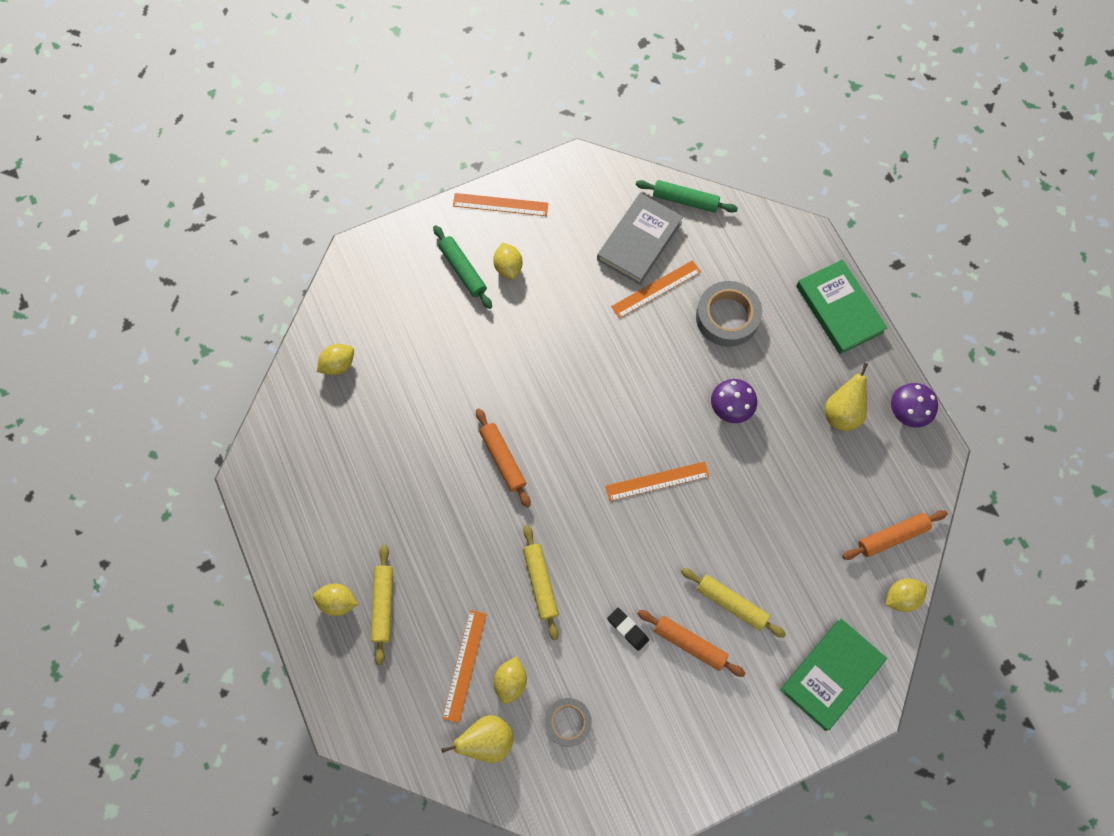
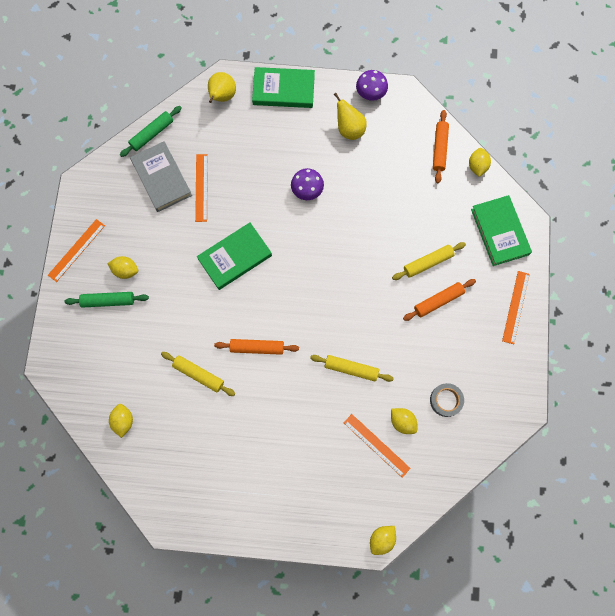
camera: 60 degrees left, 5 degrees up
yellow lemon [313,583,359,616] -> yellow lemon moved to [370,526,396,555]
yellow rolling pin [371,545,393,665] -> yellow rolling pin moved to [161,352,235,396]
yellow pear [442,715,514,763] -> yellow pear moved to [208,72,236,103]
orange ruler [606,461,710,501] -> orange ruler moved to [502,271,530,344]
black eraser [607,608,649,651] -> none
grey tape [696,281,762,347] -> none
none -> green book [197,222,272,290]

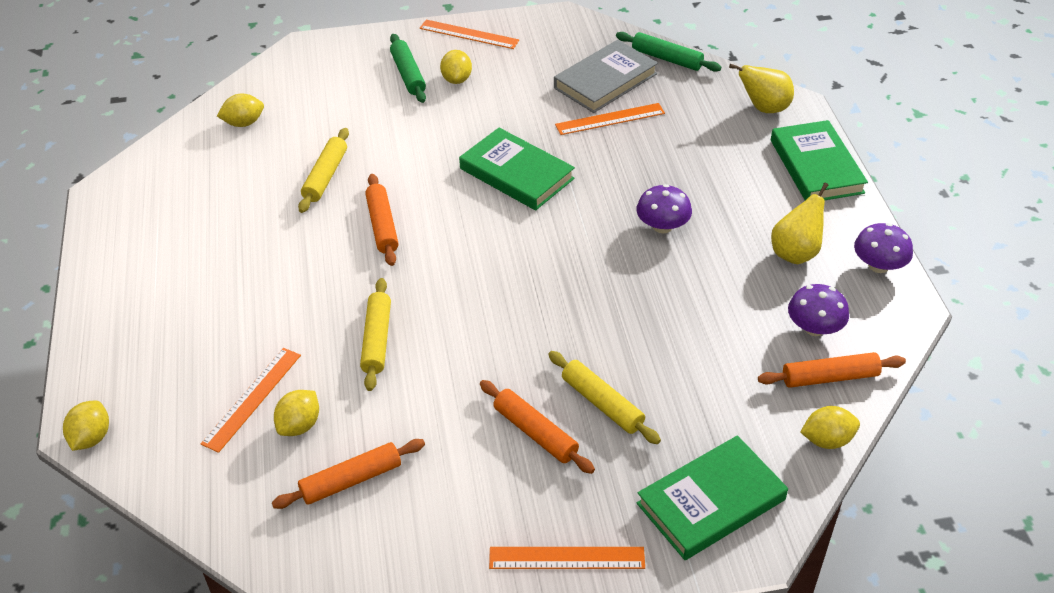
camera: 75 degrees right, 30 degrees down
yellow lemon [370,526,396,555] -> yellow lemon turned 75 degrees clockwise [63,401,109,451]
grey tape [430,383,464,417] -> orange rolling pin [272,439,425,509]
none -> purple mushroom [788,284,849,336]

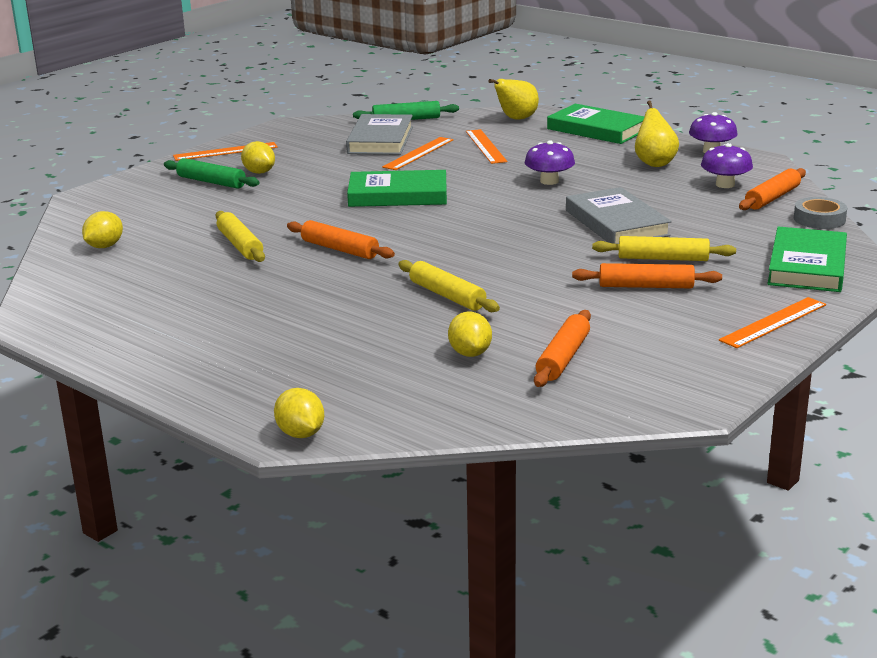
camera: 40 degrees left, 20 degrees down
orange ruler [201,348,301,453] -> orange ruler moved to [466,129,507,164]
yellow lemon [800,406,860,449] -> grey tape [794,197,847,229]
none -> grey book [566,187,672,244]

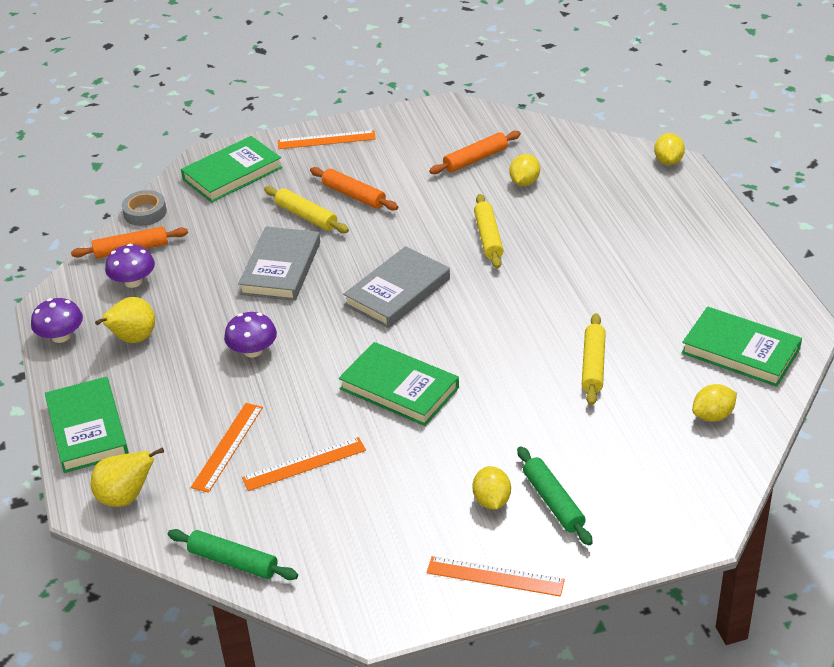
camera: 145 degrees left, 15 degrees up
orange rolling pin [287,220,395,259] -> none
grey book [346,114,413,155] -> grey book moved to [343,246,450,328]
none -> green book [681,306,802,387]

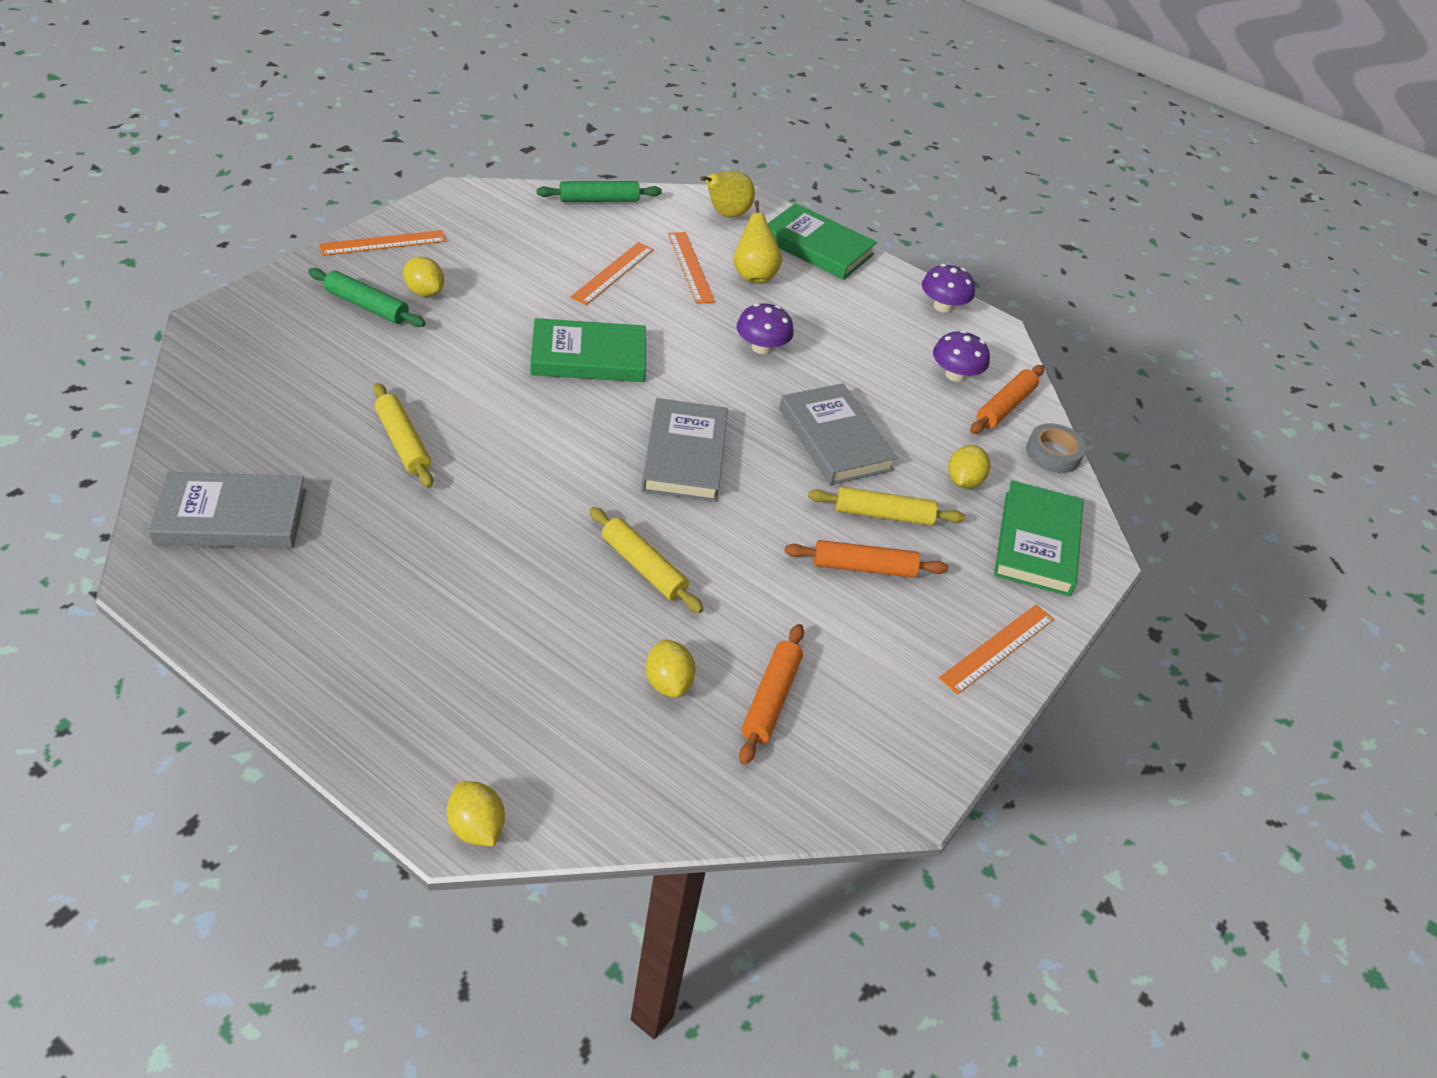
camera: 135 degrees right, 5 degrees up
yellow pear [95,297,155,343] -> yellow pear moved to [734,201,782,283]
green book [681,306,802,387] -> grey book [148,472,306,548]
yellow lemon [692,384,737,422] -> yellow lemon moved to [948,445,990,489]

